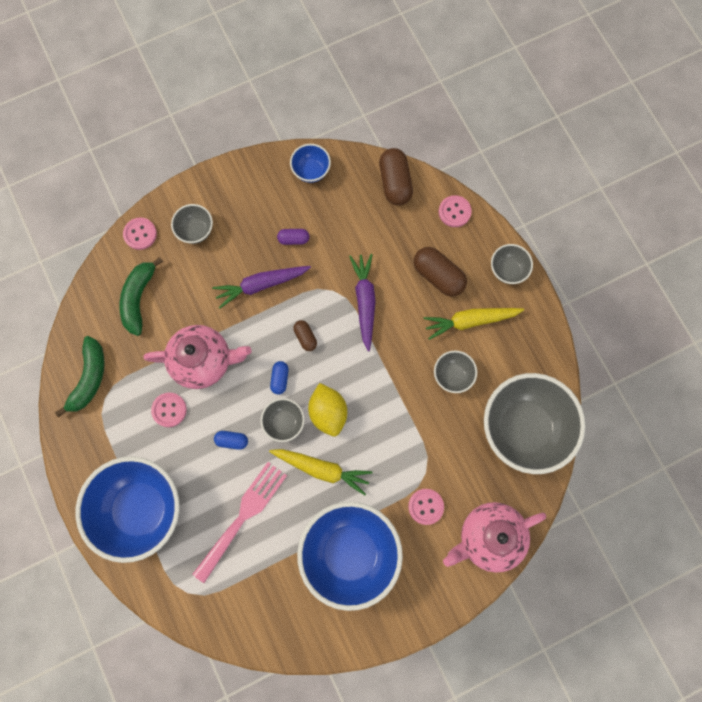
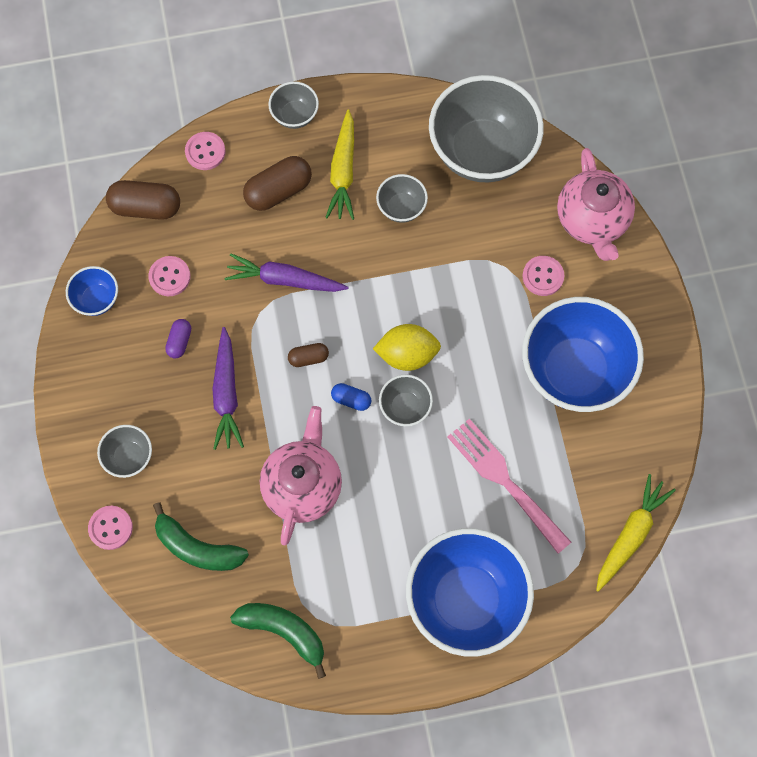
camera: 75 degrees left, 5 degrees down
pink button [151,393,187,427] -> pink button moved to [148,256,191,296]
blue capsule [214,431,248,450] -> none
yellow carrot [269,449,373,495] -> yellow carrot moved to [596,474,676,592]

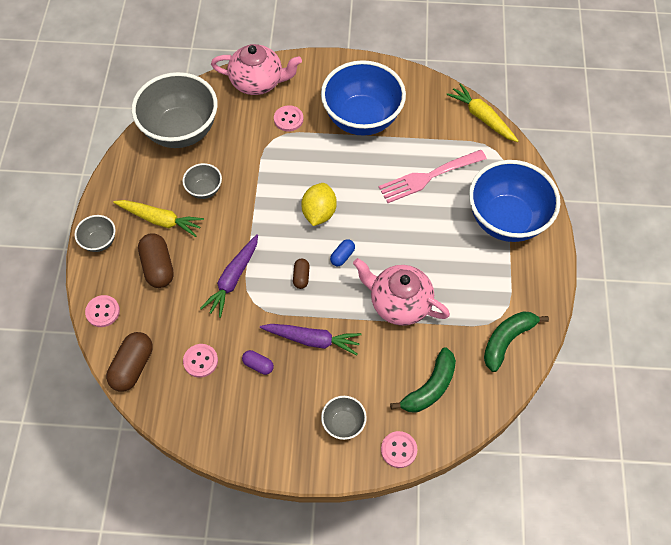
camera: 75 degrees left, 10 degrees down
blue bowl [66,266,118,316] -> none
grey bowl [379,375,433,426] -> none

